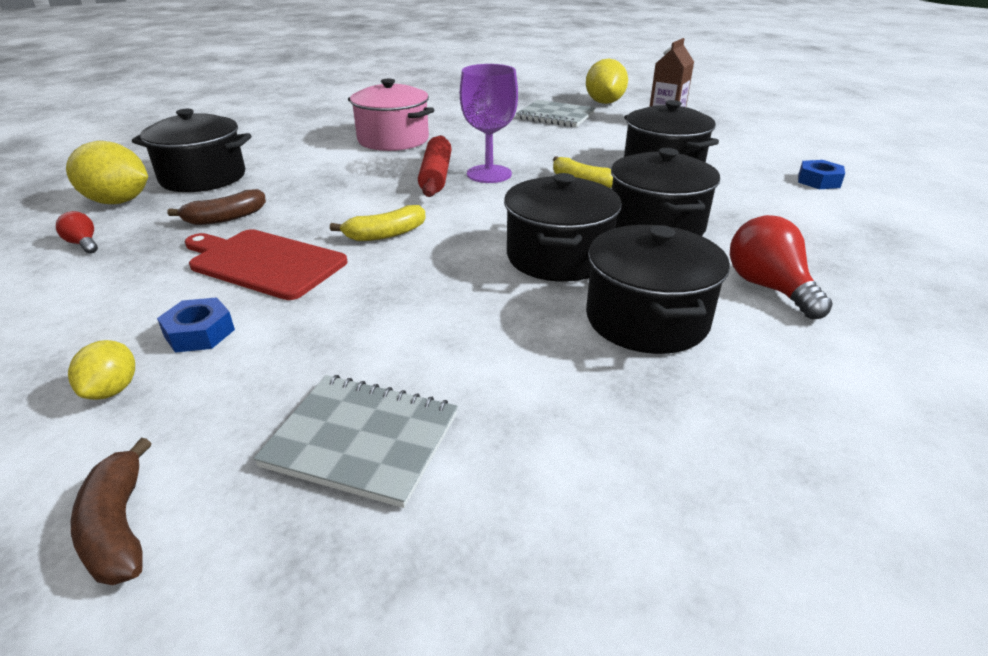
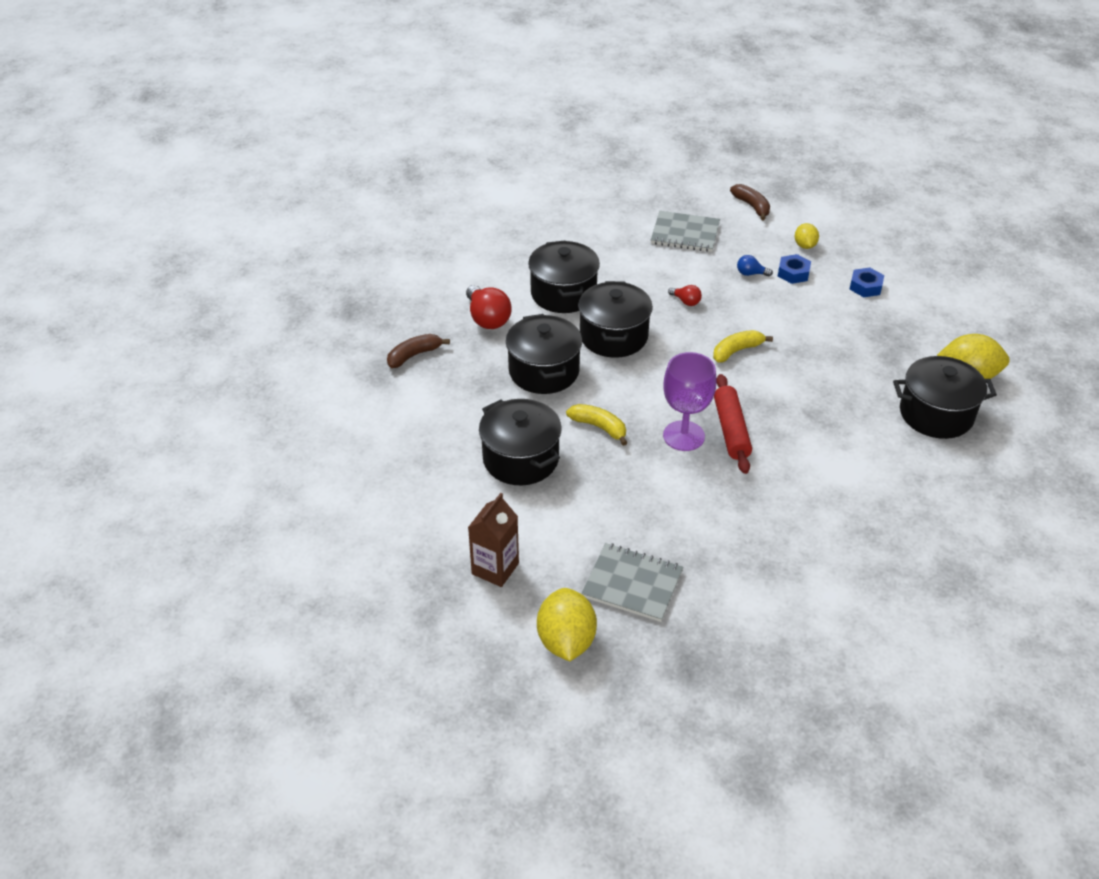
camera: 175 degrees right, 10 degrees up
red light bulb [56,211,98,254] -> red light bulb moved to [668,285,702,306]
brown banana [167,189,266,225] -> brown banana moved to [387,334,450,368]
red cutting board [185,229,347,300] -> none
pink pot [348,79,434,151] -> none
blue nut [798,160,845,189] -> blue nut moved to [850,268,884,297]
none -> blue light bulb [737,255,773,277]

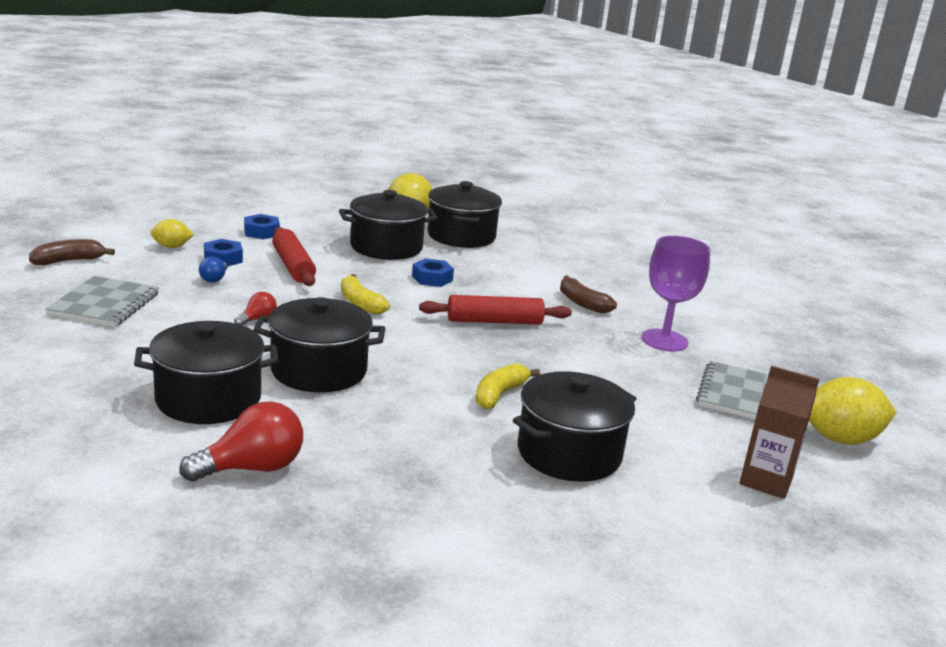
camera: 95 degrees left, 20 degrees down
brown banana [387,334,450,368] -> brown banana moved to [560,275,617,313]
black pot [506,314,582,394] -> black pot moved to [339,190,438,260]
purple goblet [663,352,717,451] -> purple goblet moved to [641,236,710,352]
none -> red rolling pin [272,227,316,286]
none -> blue nut [412,258,454,287]

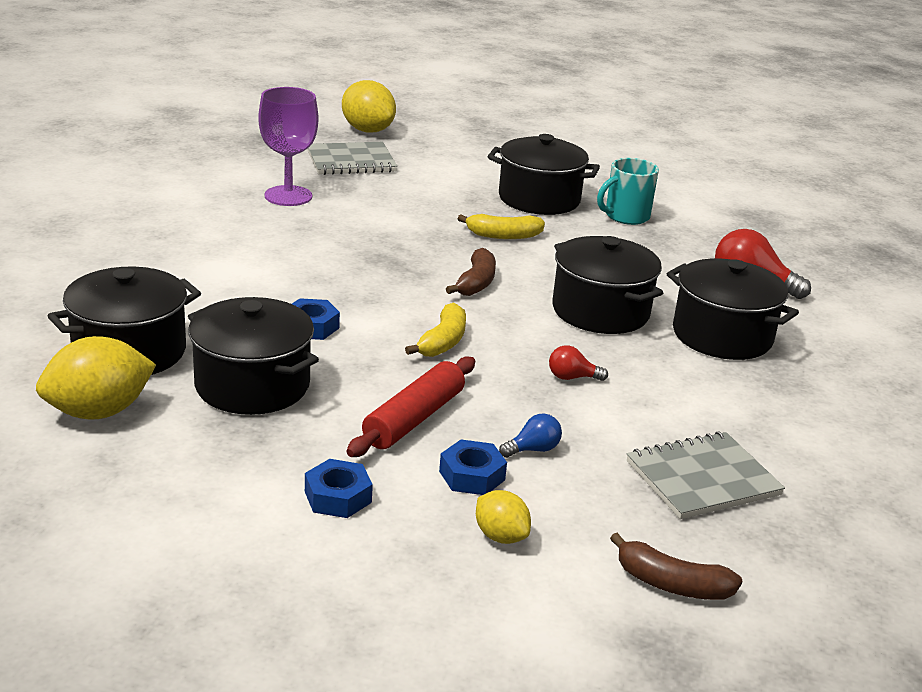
camera: 125 degrees left, 5 degrees up
red rolling pin [419,295,572,325] -> none
brown banana [560,275,617,313] -> brown banana moved to [446,248,496,296]
brown carton [740,365,819,499] -> none
none -> turquoise mug [597,158,659,225]

